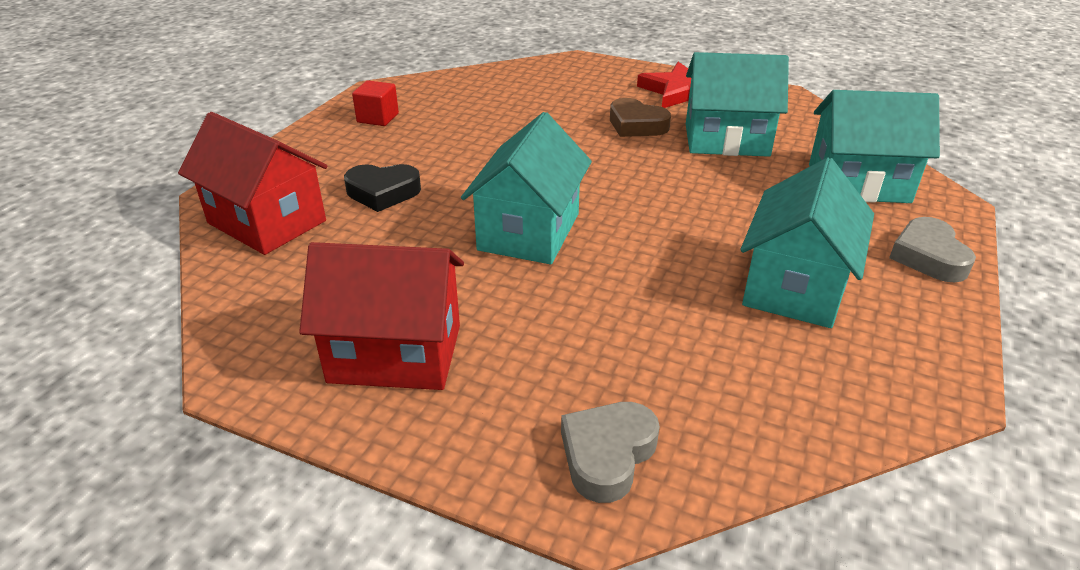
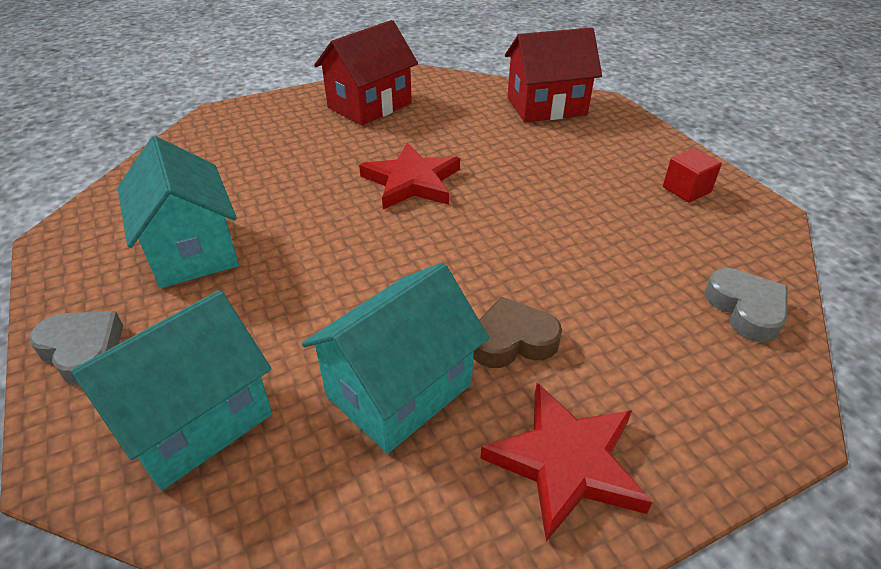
camera: 130 degrees right, 5 degrees up
black heart [344,164,421,212] -> none
turquoise house [461,112,592,265] -> red star [359,143,460,209]
grey heart [561,402,660,503] -> grey heart moved to [705,268,788,343]

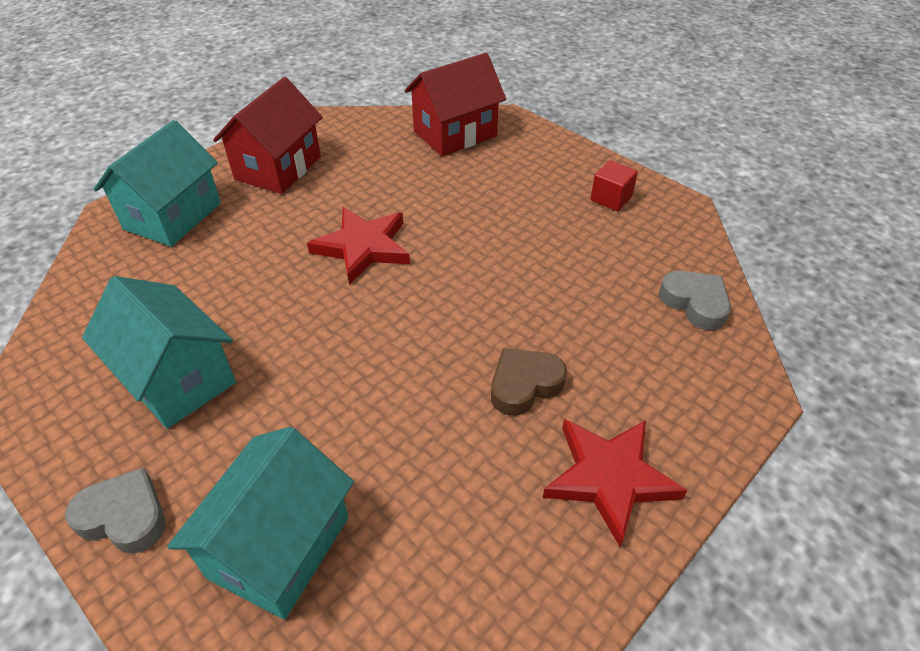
camera: 20 degrees left, 5 degrees up
turquoise house [302,263,489,454] -> turquoise house moved to [94,120,221,247]

